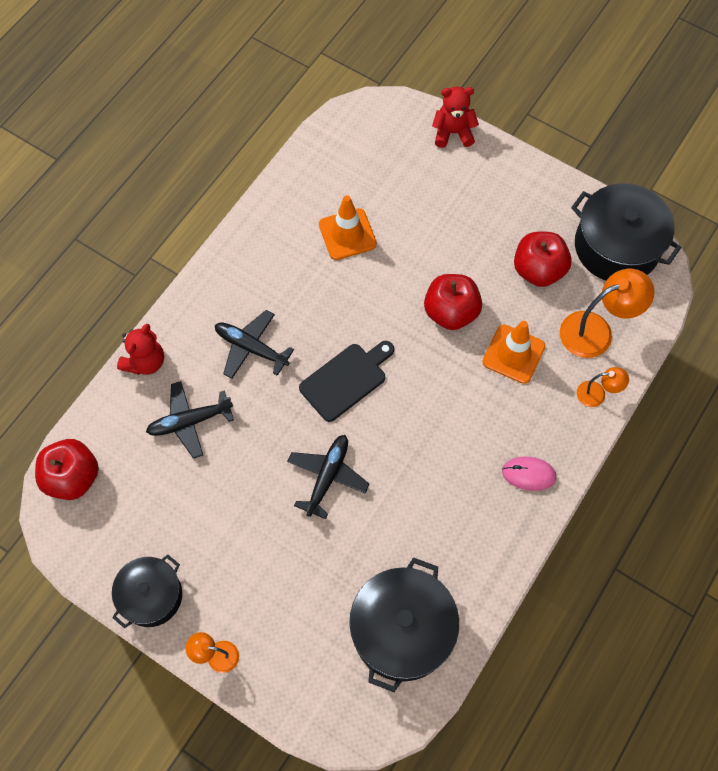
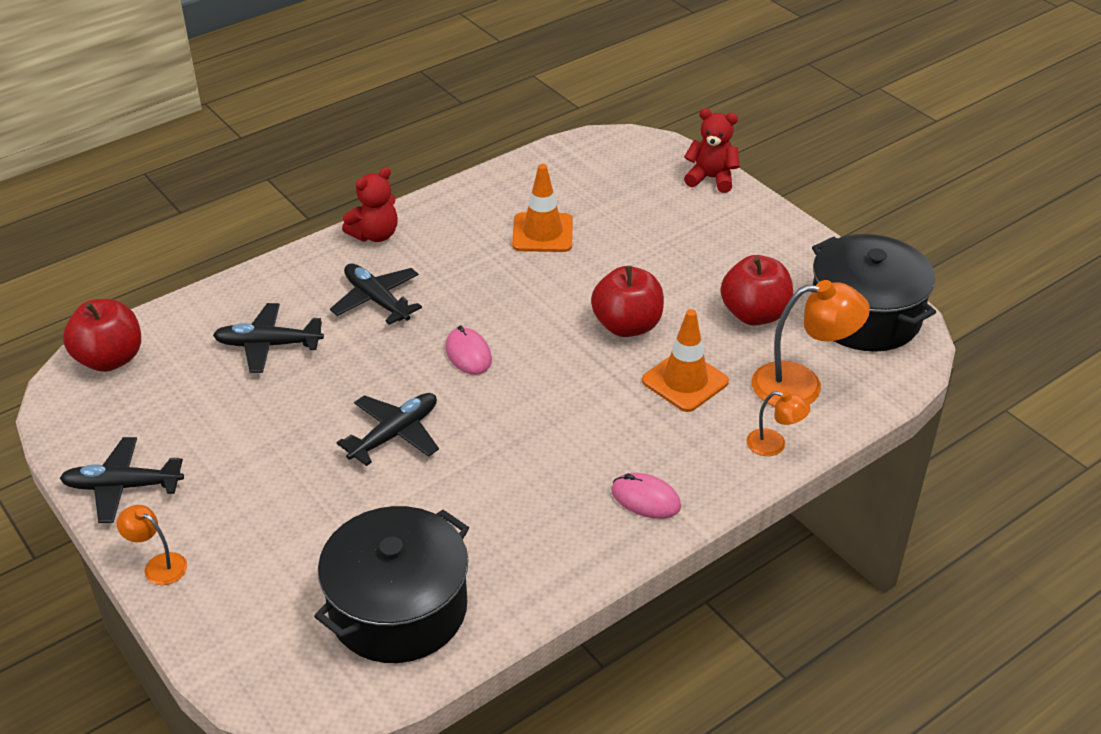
camera: 20 degrees right, 25 degrees down
black pot [112,555,182,628] -> black plane [60,437,184,523]
red teddy bear [117,324,164,375] -> red teddy bear moved to [342,167,398,242]
black cutting board [299,341,394,422] -> pink mouse [445,325,492,375]

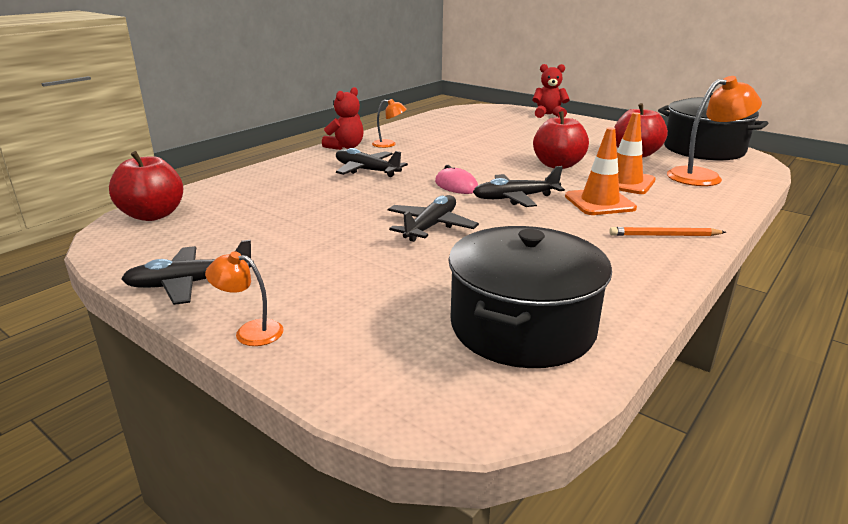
camera: 15 degrees left, 15 degrees down
black plane [213,303,324,373] -> black plane moved to [473,166,565,207]
orange traffic cone [512,164,573,252] -> orange traffic cone moved to [565,127,637,215]
pink mouse [611,473,681,519] -> orange pencil [609,227,726,236]
orange lamp [747,391,810,456] -> orange lamp moved to [372,99,406,148]

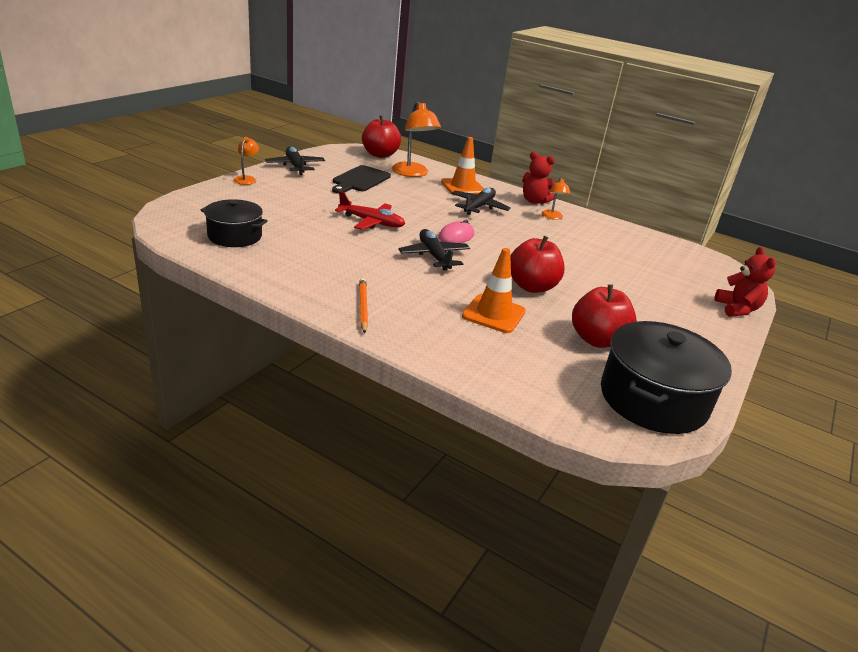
camera: 80 degrees right, 5 degrees up
black plane [388,195,479,242] -> red plane [335,191,405,230]
black pot [448,226,612,368] -> black pot [201,199,268,247], size x0.63
orange traffic cone [565,127,637,215] -> orange traffic cone moved to [441,137,484,194]
orange lamp [667,76,762,186] -> orange lamp moved to [392,101,441,177]
none -> black cutting board [332,165,391,194]

